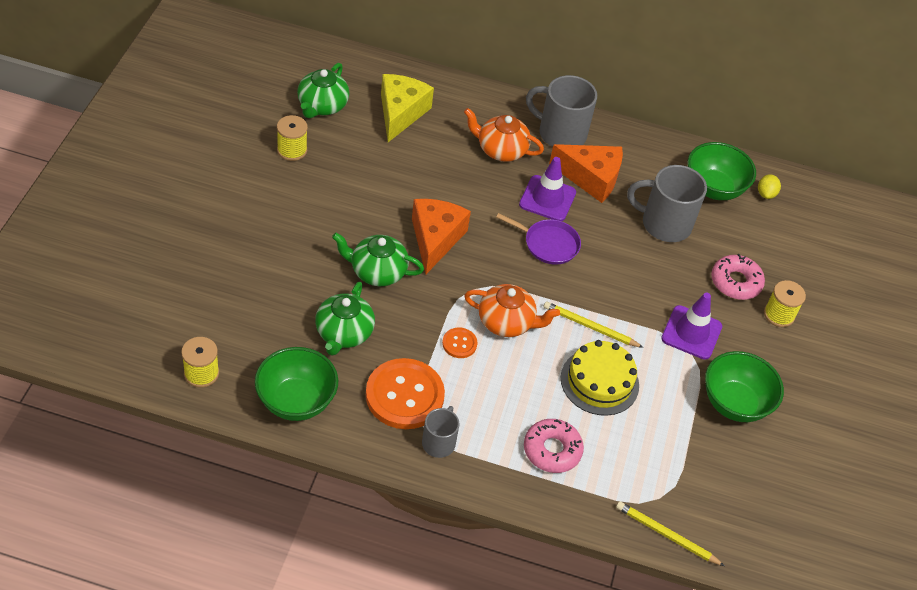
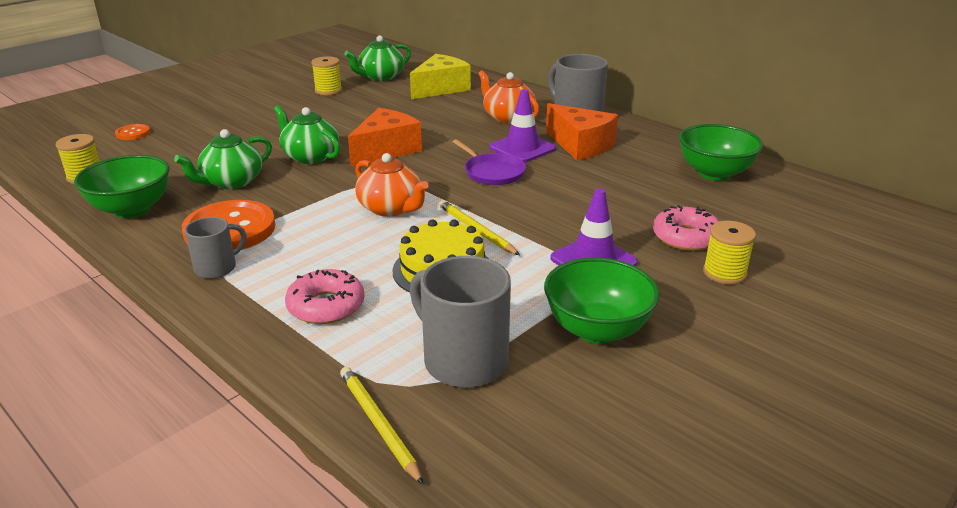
camera: 35 degrees right, 20 degrees down
orange button [442,328,477,358] -> orange button moved to [115,124,150,140]
grey mug [627,165,707,242] -> grey mug moved to [410,256,511,388]
yellow lemon [758,174,781,199] -> none

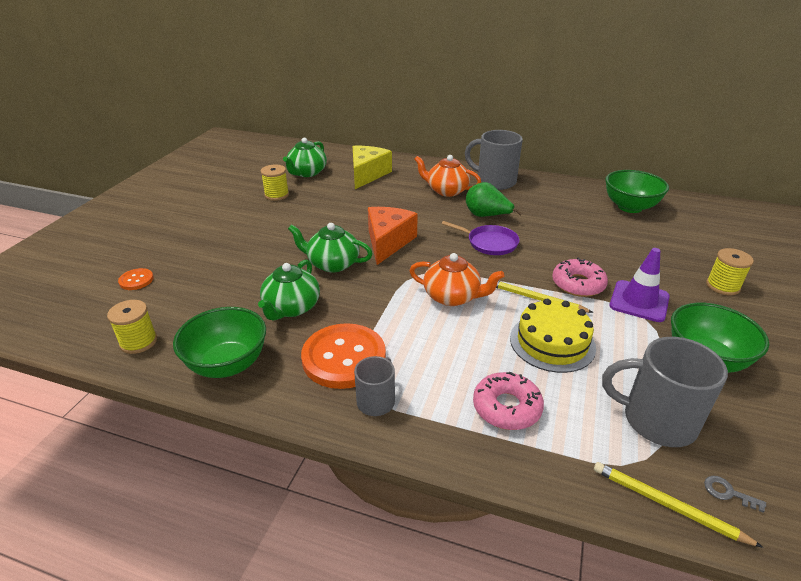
camera: 25 degrees left, 5 degrees up
purple traffic cone [489,89,556,163] -> green pear [466,182,522,217]
orange cheese [546,103,618,160] -> none
pink donut [653,205,719,251] -> pink donut moved to [552,257,608,297]
none -> grey key [704,476,766,513]

